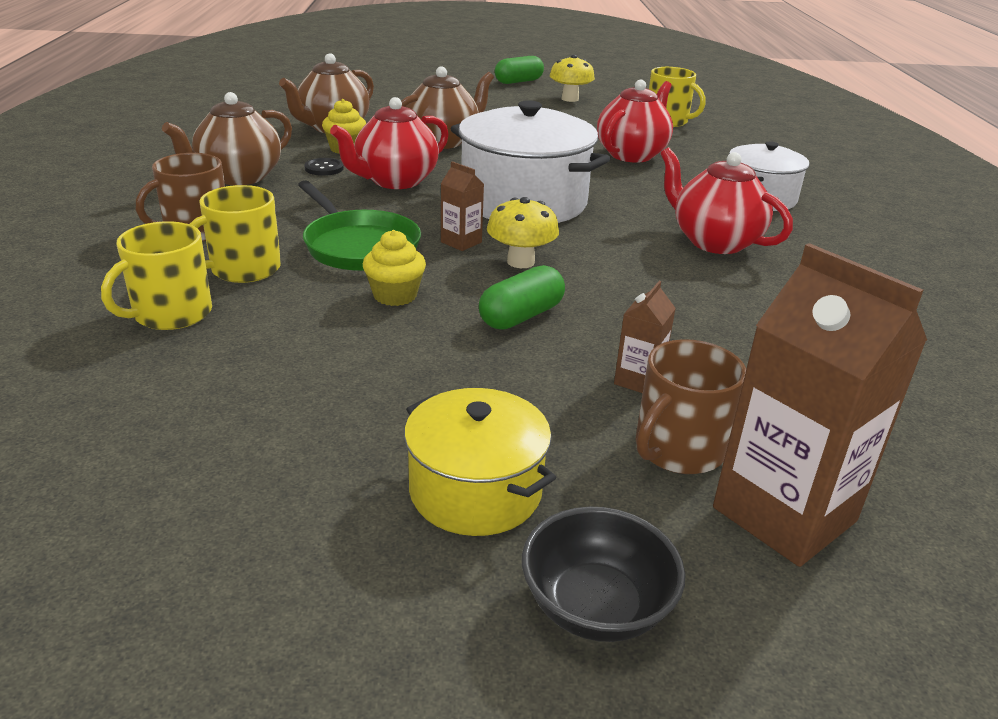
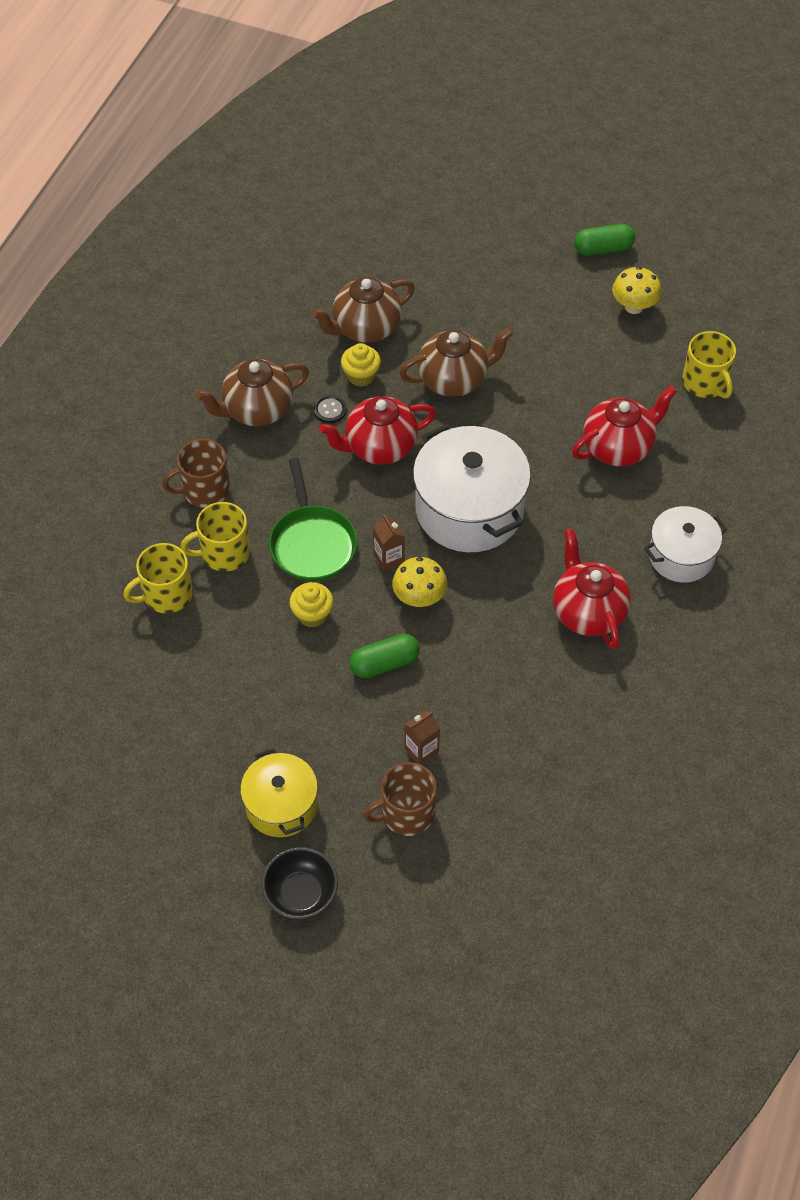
camera: 25 degrees right, 25 degrees up
brown carton [713,243,927,567] -> none

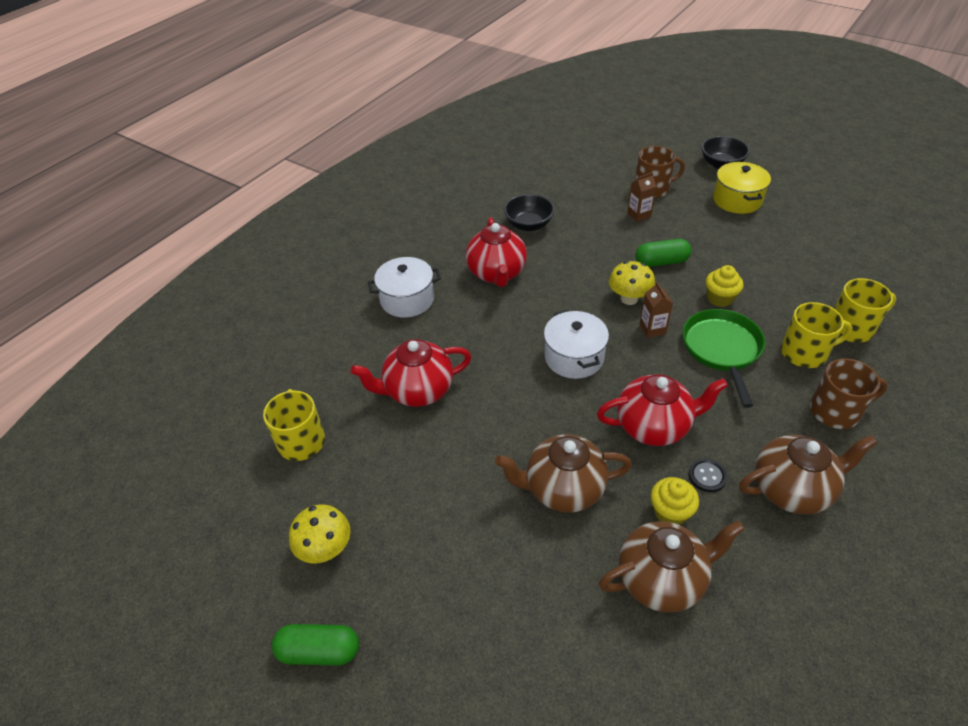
camera: 165 degrees left, 10 degrees down
white pot [413,424,531,552] -> white pot [544,310,609,379], size x0.60
none -> black bowl [504,194,555,231]

